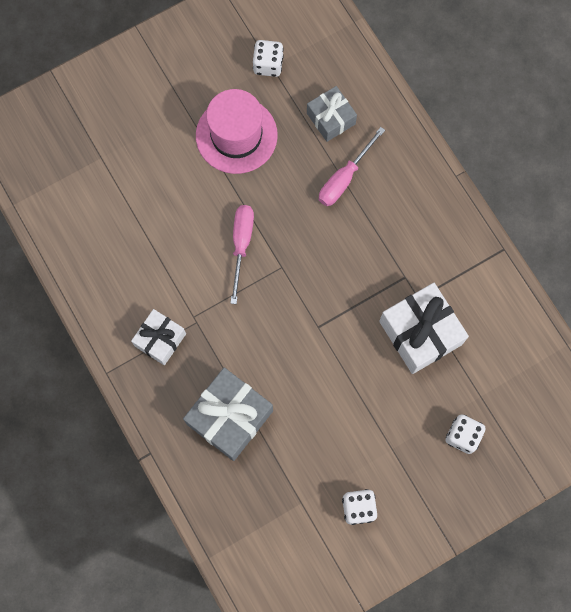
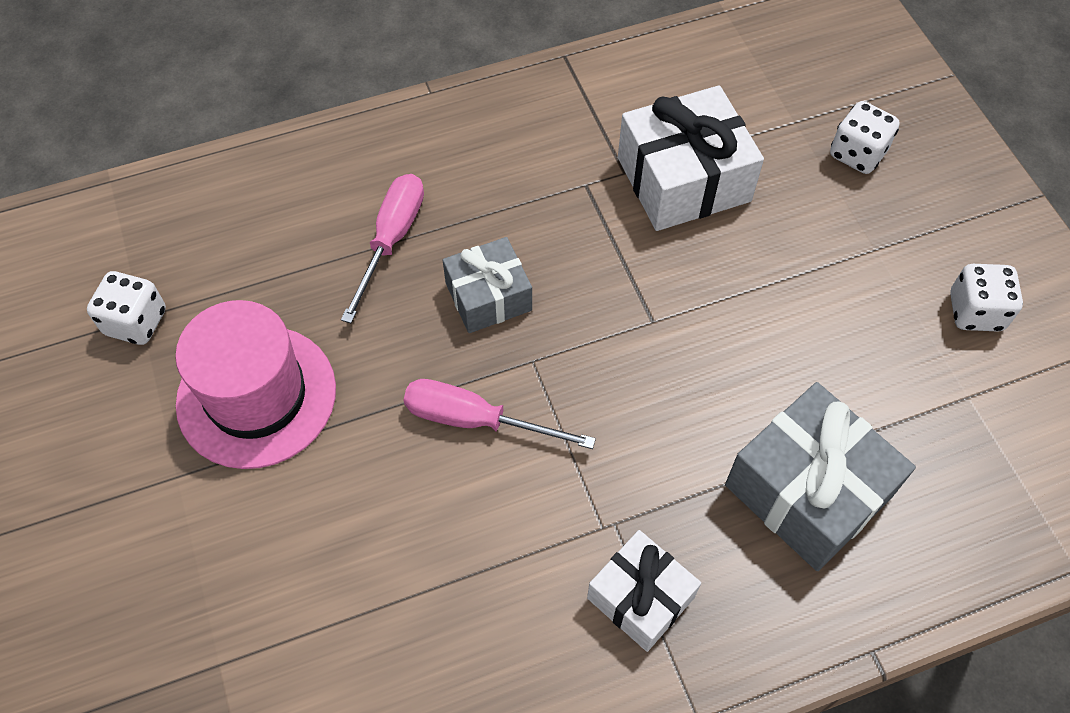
camera: 80 degrees left, 15 degrees down
grey gift [307,86,357,142] -> grey gift moved to [443,237,532,333]
pink screwdriver [319,127,385,206] -> pink screwdriver turned 120 degrees counterclockwise [341,174,424,323]

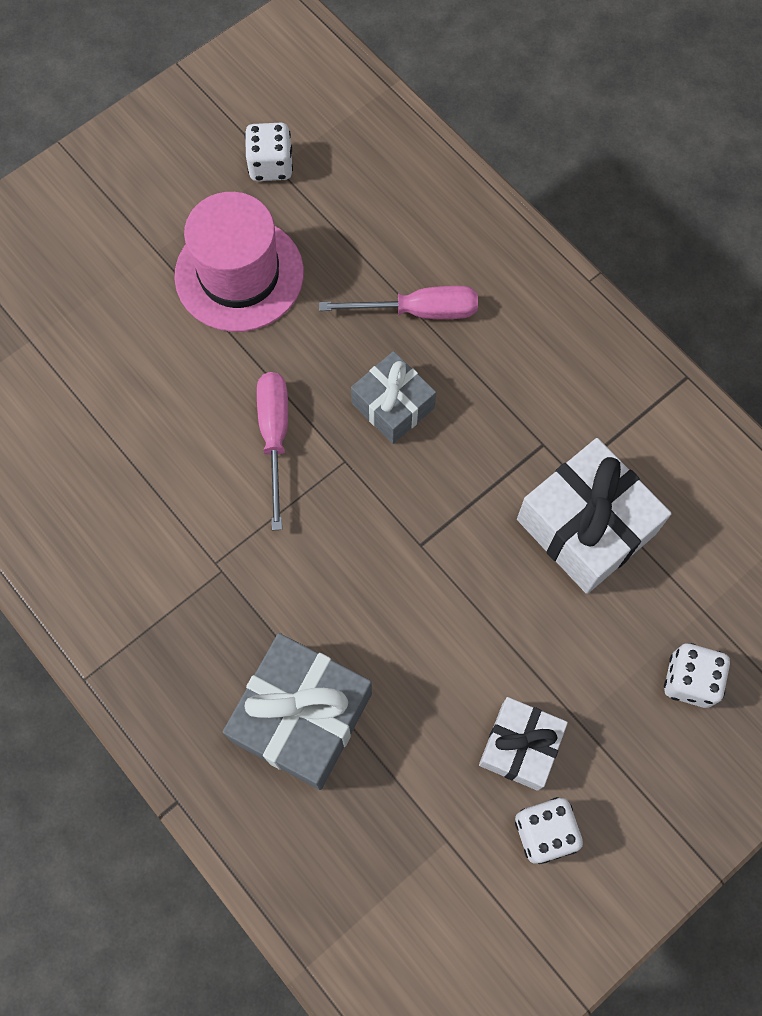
camera: 70 degrees right, 10 degrees up
white gift [587,530,701,652] -> white gift moved to [479,697,568,791]

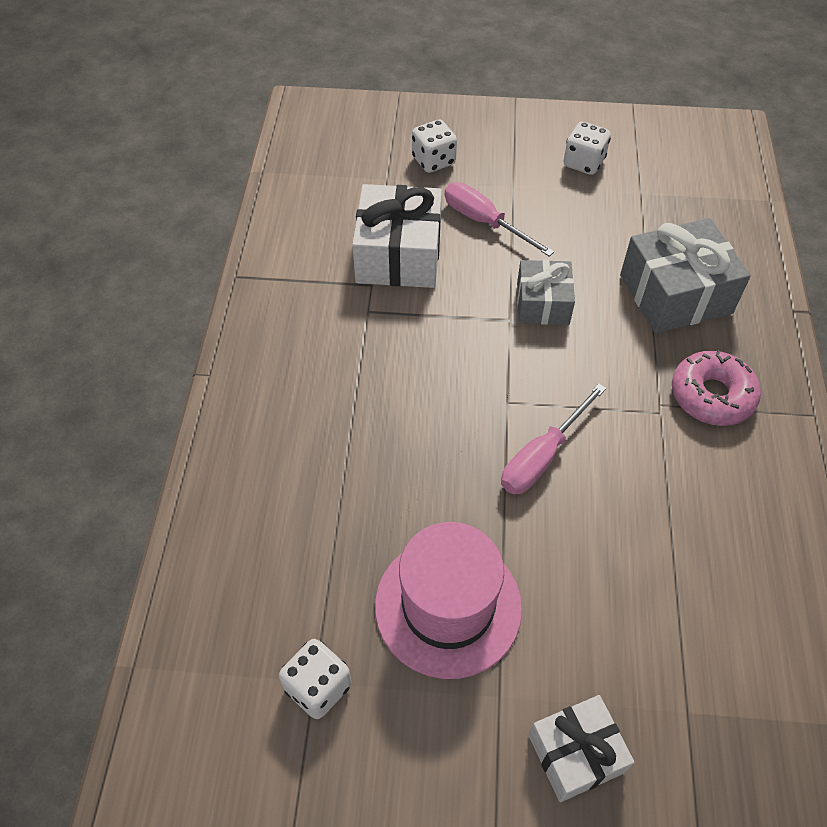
camera: 135 degrees left, 15 degrees down
pink screwdriver [319,286,478,319] -> pink screwdriver moved to [445,182,554,257]
grey gift [351,351,436,444] -> grey gift moved to [517,260,575,325]
white gift [479,697,568,791] -> white gift moved to [529,695,635,802]
none -> pink donut [672,350,761,426]

